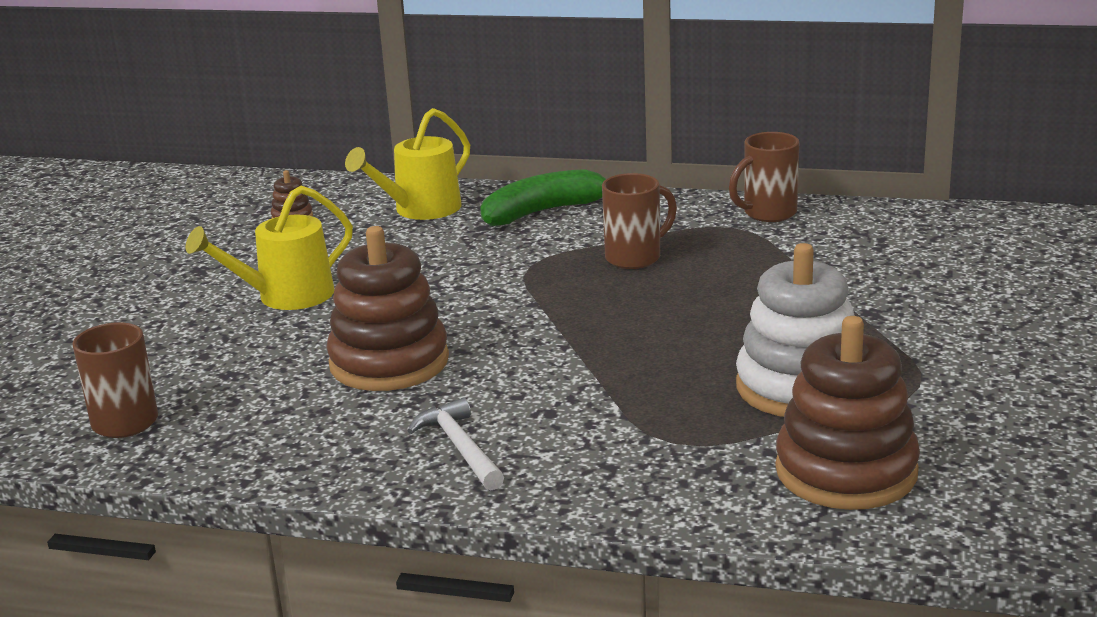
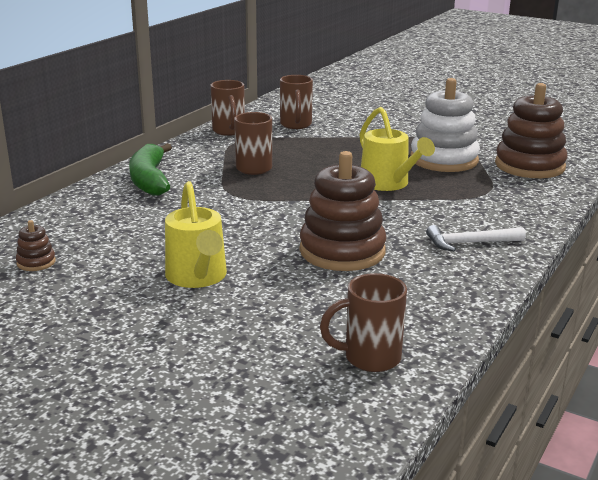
camera: 75 degrees left, 0 degrees up
yellow watering can [345,108,470,220] -> yellow watering can moved to [360,107,435,191]
none -> brown mug [280,75,313,129]

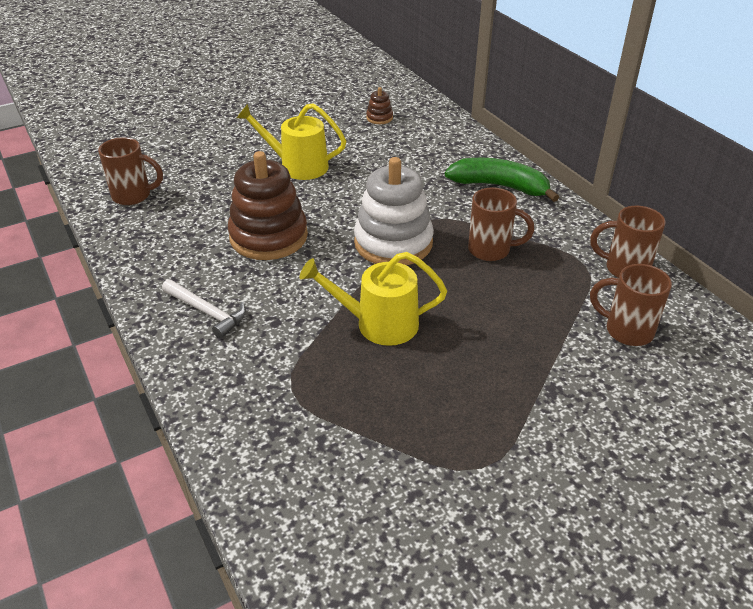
camera: 120 degrees right, 15 degrees up
brown mug [320,273,407,372] -> brown mug turned 75 degrees clockwise [98,137,163,205]
white stacking toy [411,78,480,172] -> white stacking toy moved to [354,157,434,266]
white hammer [426,225,526,251] -> white hammer turned 105 degrees clockwise [162,279,246,339]
brown stacking toy [495,83,568,178] -> none

